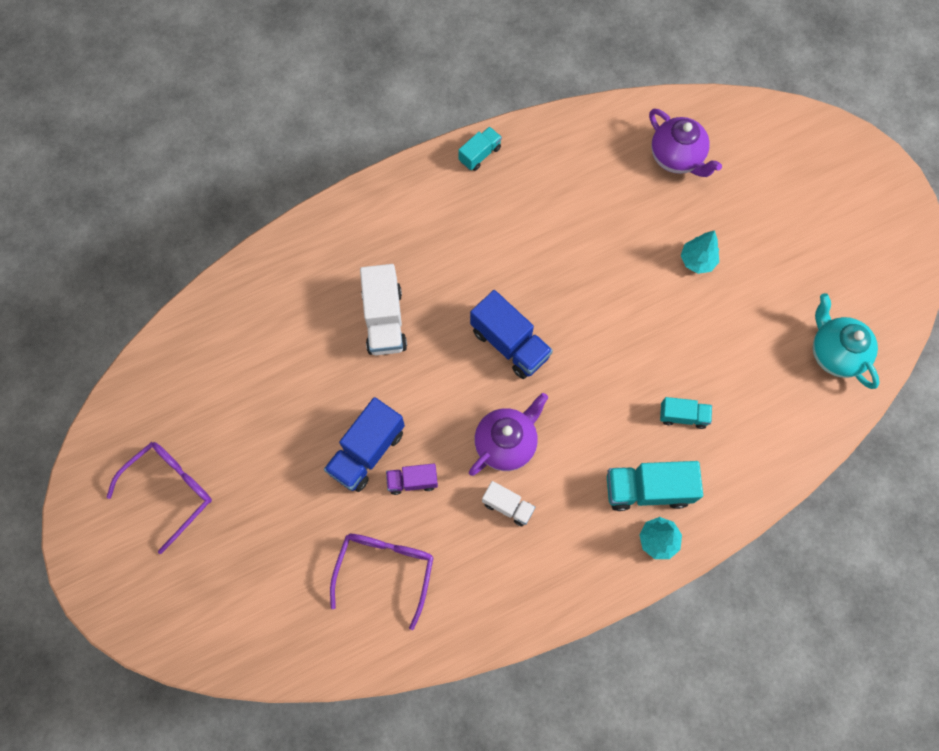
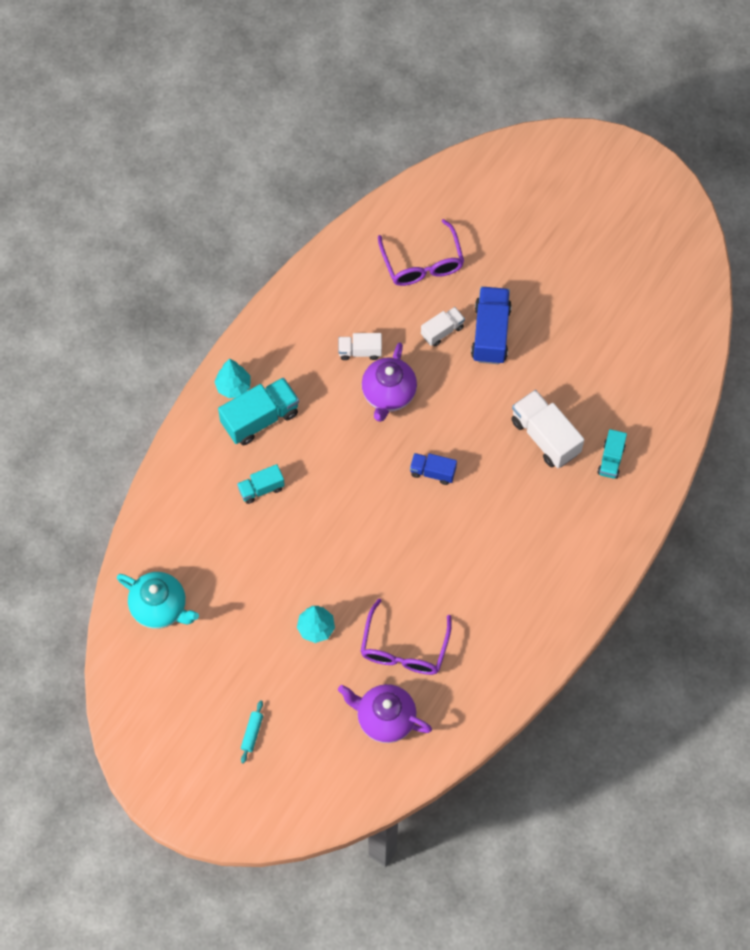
camera: 150 degrees right, 5 degrees down
purple glasses [106,442,212,554] -> purple glasses moved to [360,599,452,675]
purple truck [386,463,438,495] -> white truck [421,307,465,346]
turquoise truck [458,127,502,171] -> turquoise truck moved to [597,429,627,479]
blue truck [470,290,553,379] -> blue truck [410,453,457,485], size x0.58
none -> turquoise rolling pin [241,700,263,763]

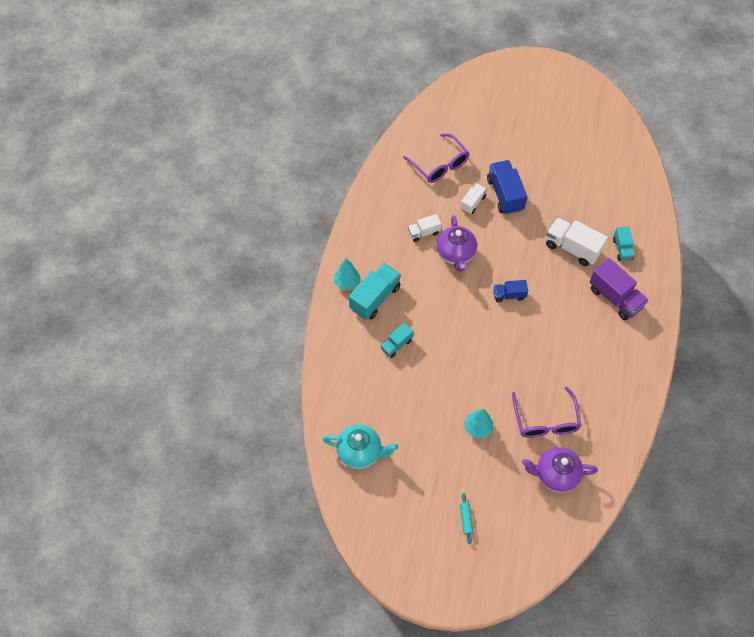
camera: 20 degrees left, 5 degrees down
none -> purple truck [590,258,649,320]

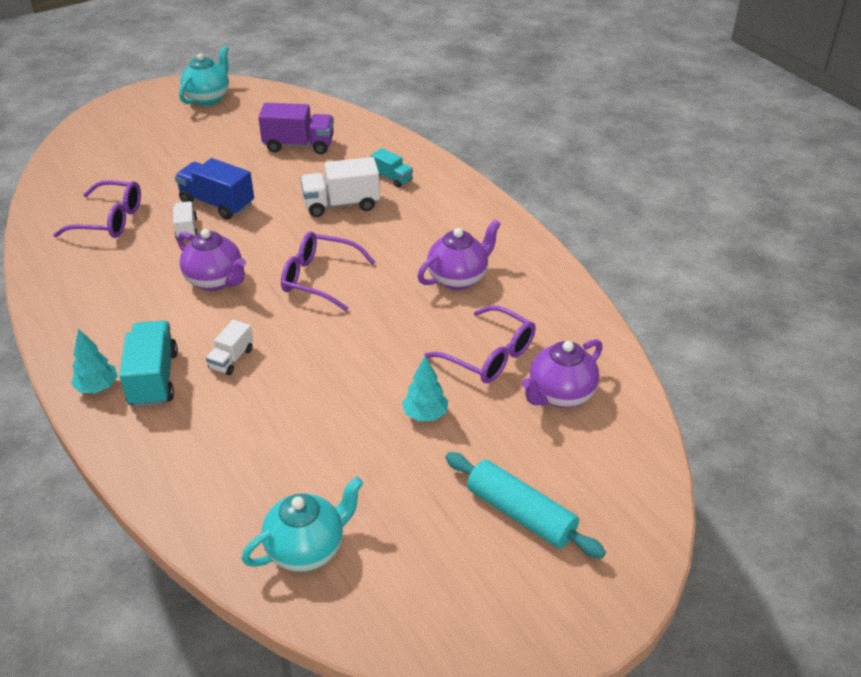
camera: 45 degrees left, 20 degrees down
turquoise truck [381,323,414,358] -> none
white truck [408,214,441,242] -> white truck moved to [206,320,253,375]
turquoise rolling pin [460,493,473,545] -> turquoise rolling pin [445,452,606,559], size x2.21
blue truck [493,280,528,303] -> purple glasses [281,232,375,311]
purple truck [590,258,649,320] -> purple truck moved to [258,103,334,154]
none -> turquoise teapot [179,46,229,106]
none -> purple teapot [417,219,501,290]

